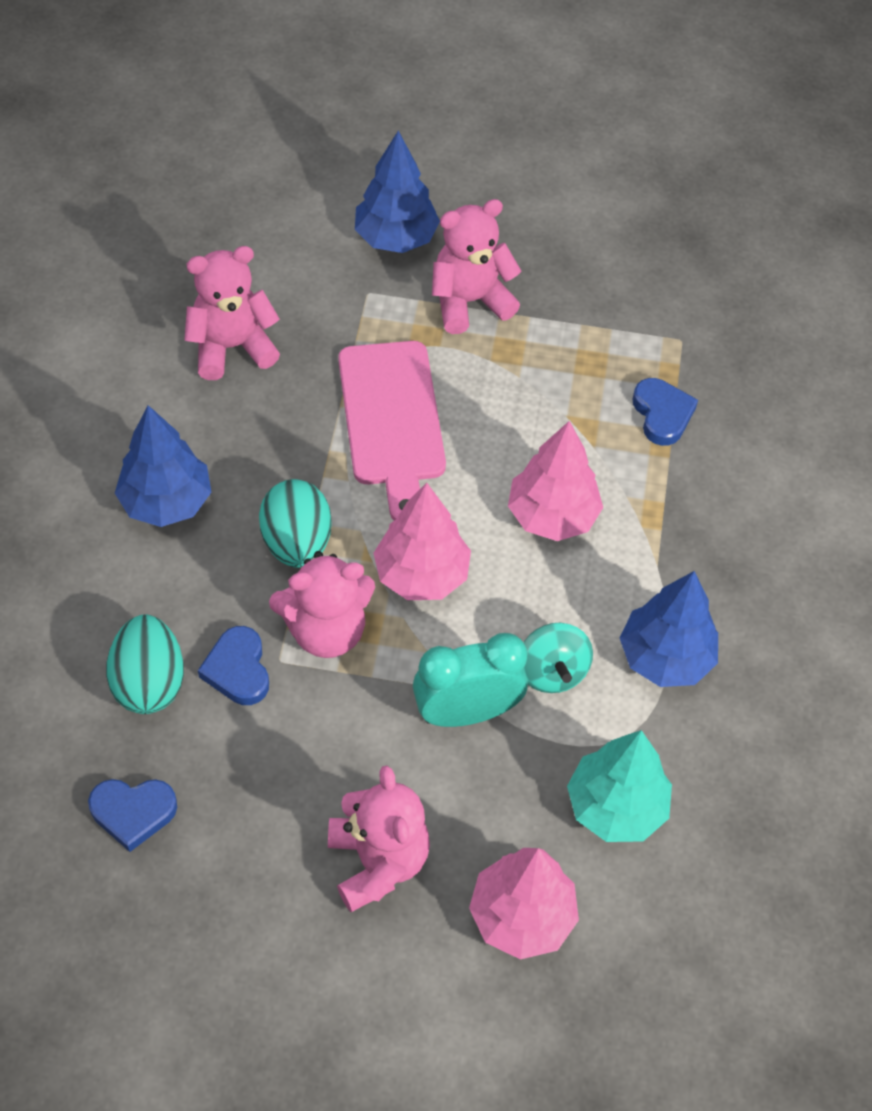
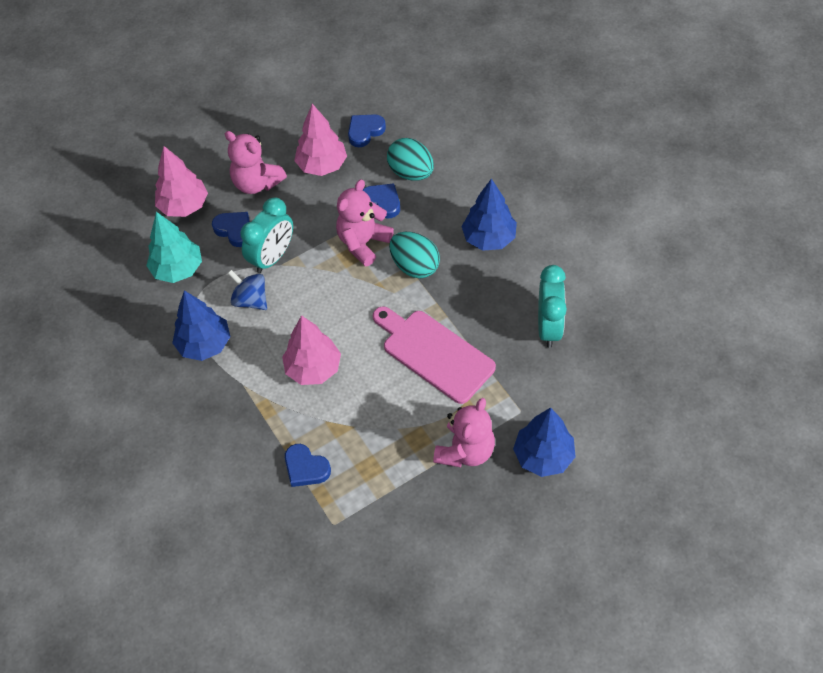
camera: 145 degrees right, 0 degrees up
pink teddy bear [184,246,280,380] -> turquoise clock [538,265,567,348]
pink tree [373,483,471,600] -> pink tree moved to [294,104,347,176]
turquoise spinning top [524,623,593,693] -> blue spinning top [227,270,267,310]
none -> blue heart [212,212,250,247]

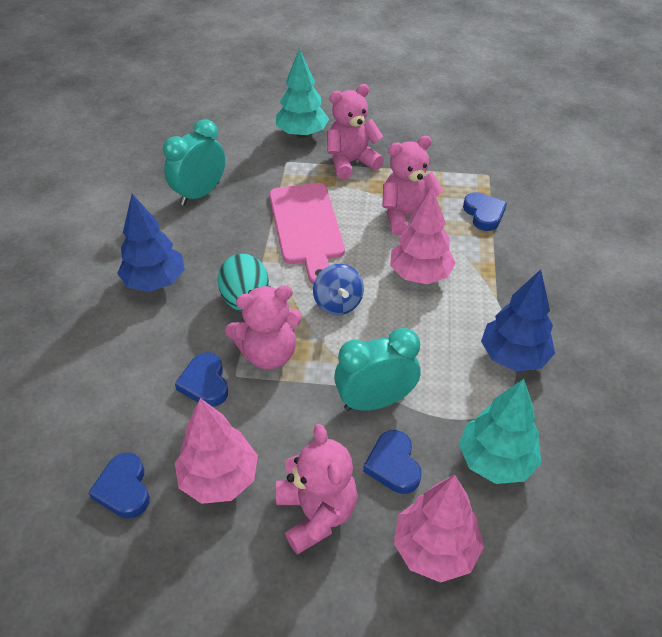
camera: 145 degrees left, 10 degrees down
blue spinning top [227,270,267,310] -> blue spinning top moved to [313,264,364,315]
blue heart [348,114,386,147] -> blue heart turned 75 degrees clockwise [88,453,150,519]
turquoise egg [387,138,434,181] -> none
blue tree [513,407,576,477] -> turquoise tree [276,48,329,138]
none -> pink teddy bear [382,136,444,236]

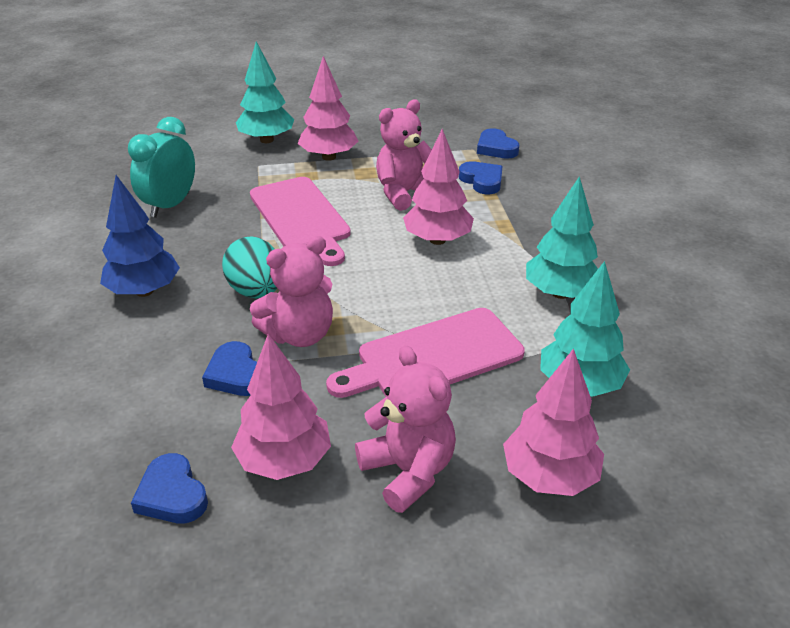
camera: 15 degrees left, 10 degrees down
blue spinning top [313,264,364,315] -> none
pink teddy bear [327,84,384,179] -> pink tree [298,56,358,161]
turquoise clock [334,328,420,411] -> pink cutting board [326,308,525,398]
blue heart [363,430,422,494] -> blue heart moved to [477,128,519,159]
blue tree [481,270,555,372] -> turquoise tree [526,176,598,299]

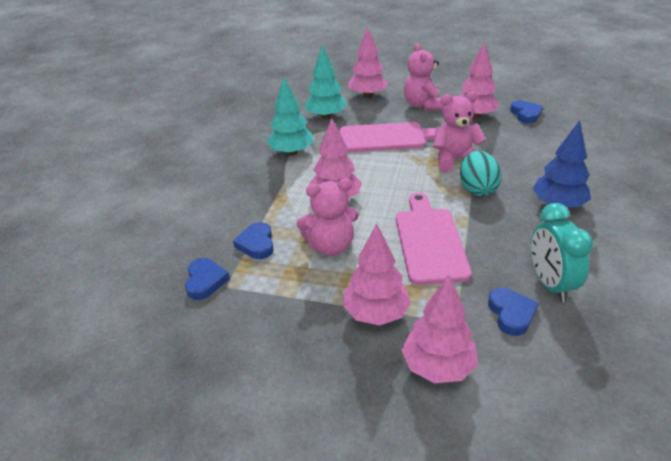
camera: 155 degrees left, 0 degrees up
turquoise clock [128,117,195,218] -> turquoise clock turned 120 degrees clockwise [531,203,593,302]
blue heart [202,341,257,396] -> blue heart moved to [488,288,539,336]
turquoise tree [236,41,294,143] -> pink tree [401,274,478,383]

